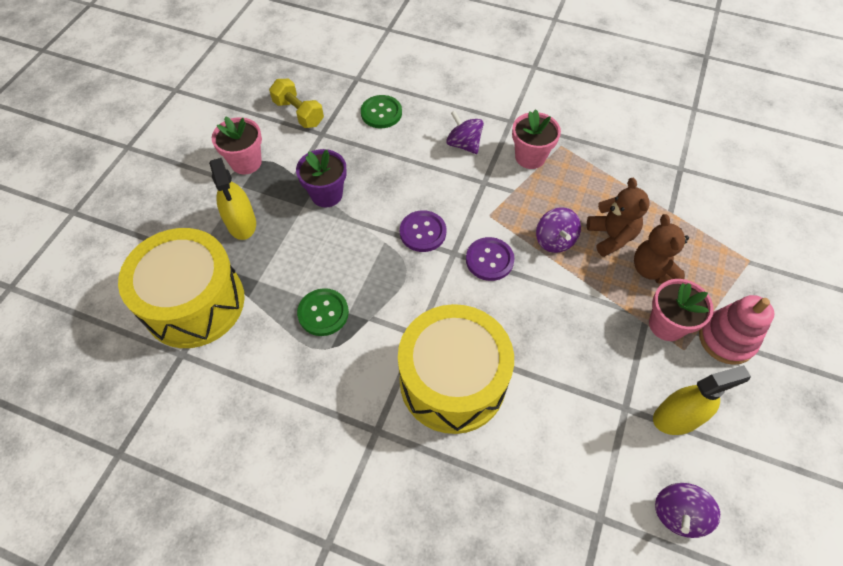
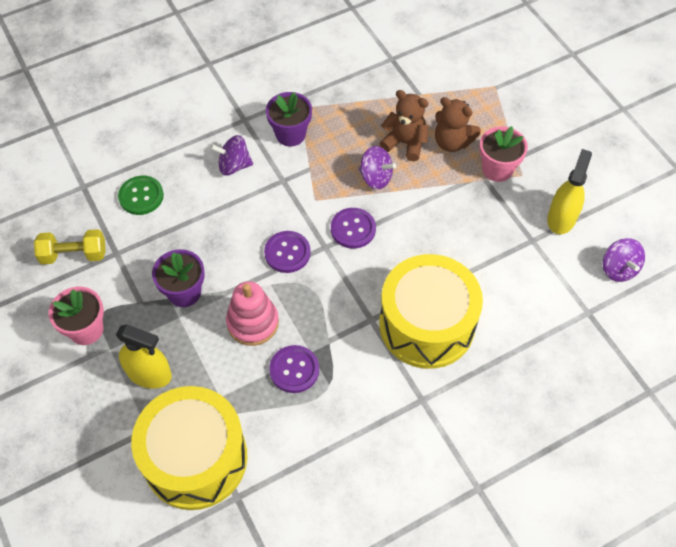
camera: 50 degrees left, 0 degrees up
green button [297,288,349,336] -> purple button [269,345,319,393]
pink flower pot [512,109,561,169] -> purple flower pot [266,92,312,147]
pink stacking toy [699,295,774,365] -> pink stacking toy moved to [226,281,279,346]

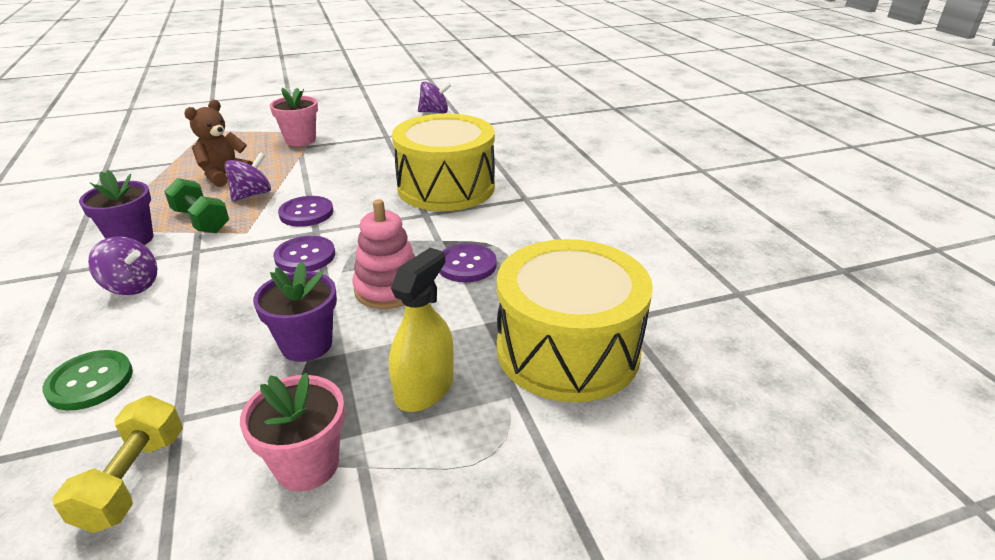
camera: 80 degrees left, 25 degrees down
purple spinning top [210,135,253,175] -> purple spinning top turned 75 degrees counterclockwise [88,236,157,295]
brown teddy bear [435,97,481,152] -> none
yellow spray bottle [547,149,592,234] -> none
none -> green dumbbell [164,178,229,233]

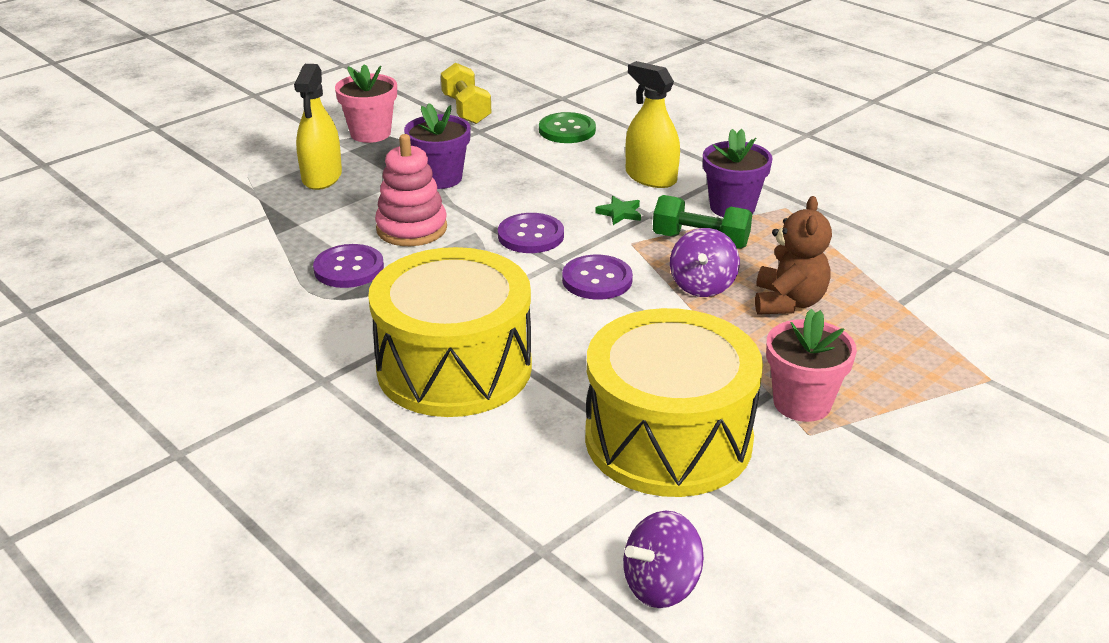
camera: 155 degrees right, 0 degrees up
purple spinning top [88,236,157,295] -> yellow spray bottle [625,61,680,188]
yellow drum [497,239,653,402] -> yellow drum moved to [585,308,763,497]
none -> green star [595,196,641,225]

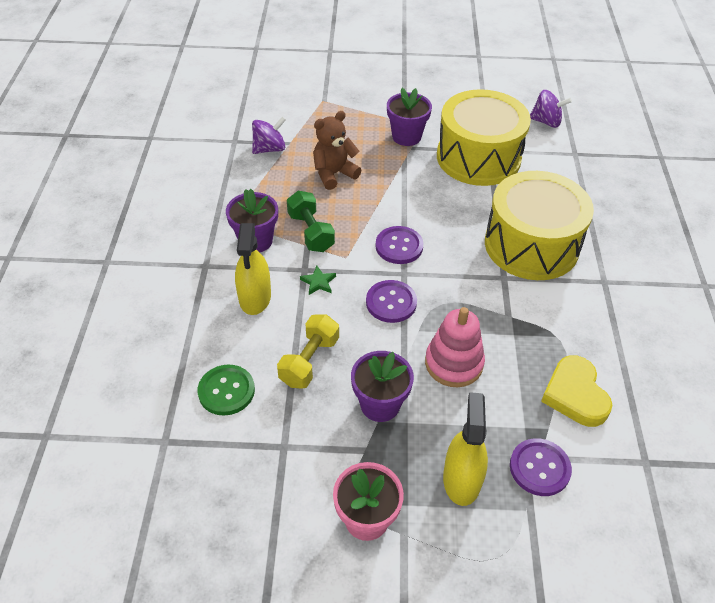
camera: 135 degrees left, 15 degrees up
yellow spray bottle [294,64,342,190] -> yellow spray bottle turned 45 degrees counterclockwise [443,392,488,506]
purple button [313,244,384,288] -> purple button moved to [510,438,572,496]
yellow dumbbell [441,63,492,124] -> yellow dumbbell moved to [277,314,339,389]
purple spinning top [670,228,740,297] -> purple spinning top moved to [252,117,286,154]
pink flower pot [766,309,857,422] -> purple flower pot [387,88,432,146]
none -> yellow heart [541,355,612,427]

